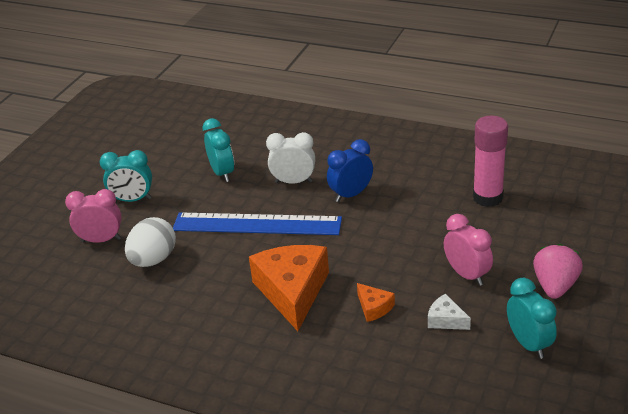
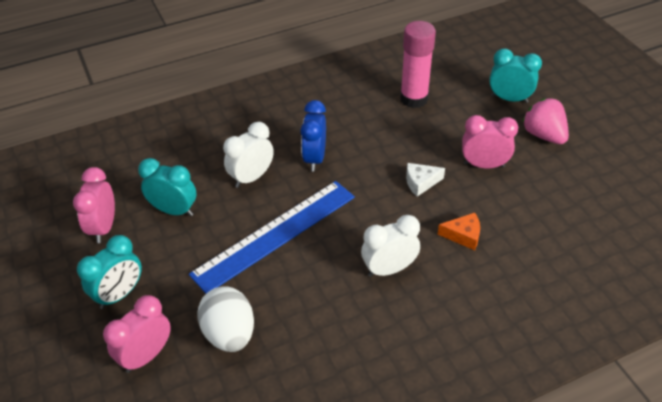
camera: 50 degrees left, 10 degrees up
orange cheese [249,245,329,331] -> white clock [361,215,420,277]
white cheese [428,294,471,330] -> white cheese moved to [406,163,445,197]
turquoise clock [507,278,557,359] -> turquoise clock moved to [489,48,542,103]
none -> pink clock [73,167,115,243]

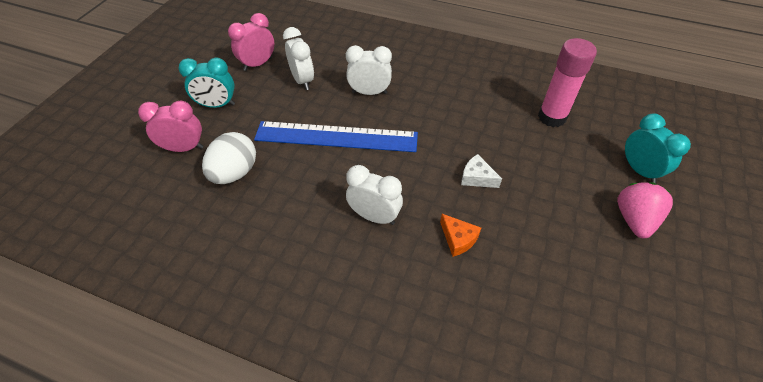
camera: 45 degrees right, 5 degrees up
turquoise clock [138,158,196,216] -> white clock [283,27,314,90]
blue clock [300,100,326,171] -> none
pink clock [462,115,518,168] -> none

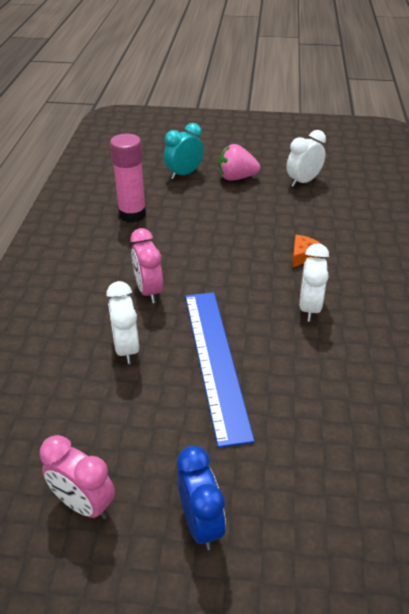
camera: 105 degrees left, 10 degrees down
pink clock [138,101,203,152] -> pink clock moved to [131,228,163,303]
turquoise clock [178,58,235,108] -> blue clock [177,446,226,550]
white egg [202,132,256,184] -> none
white clock [283,27,314,90] -> white clock moved to [286,130,326,187]
white cheese [461,154,502,188] -> none

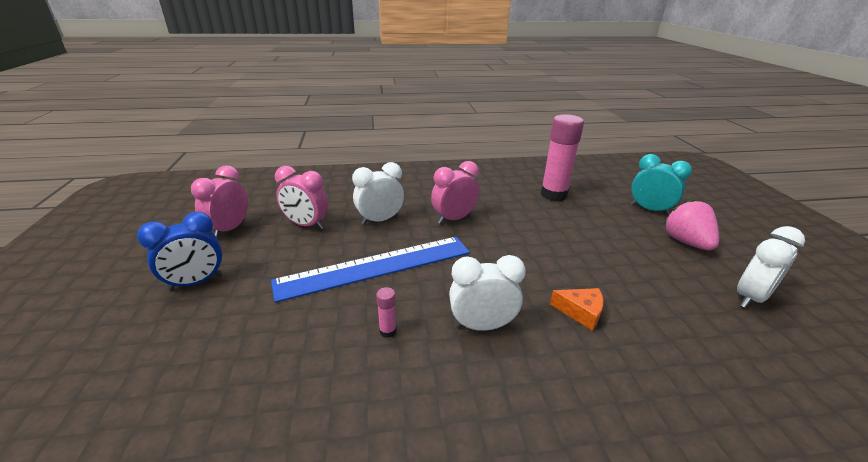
camera: 75 degrees right, 10 degrees down
white clock [286,130,326,187] -> white clock turned 105 degrees clockwise [737,226,805,308]
none -> pink clock [275,166,328,229]
none -> pink glue stick [376,287,397,338]

